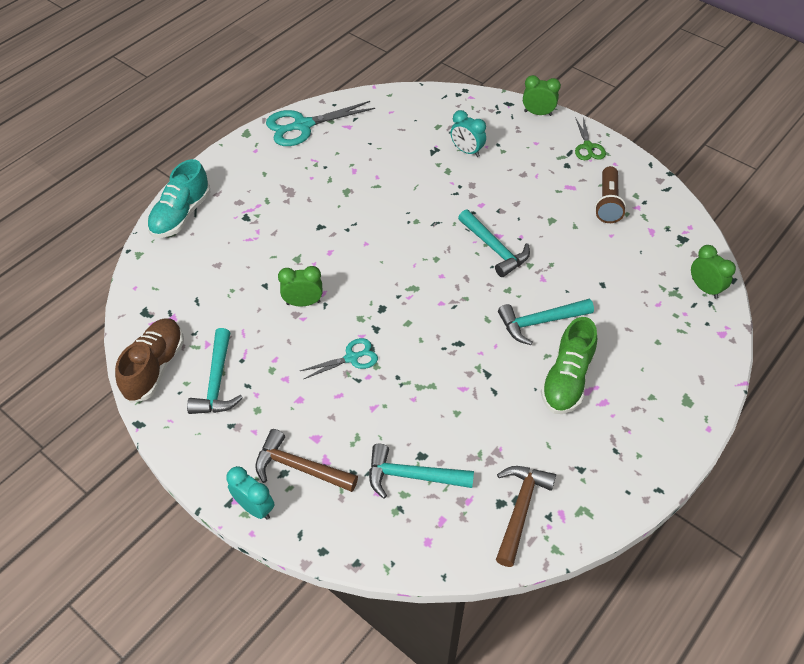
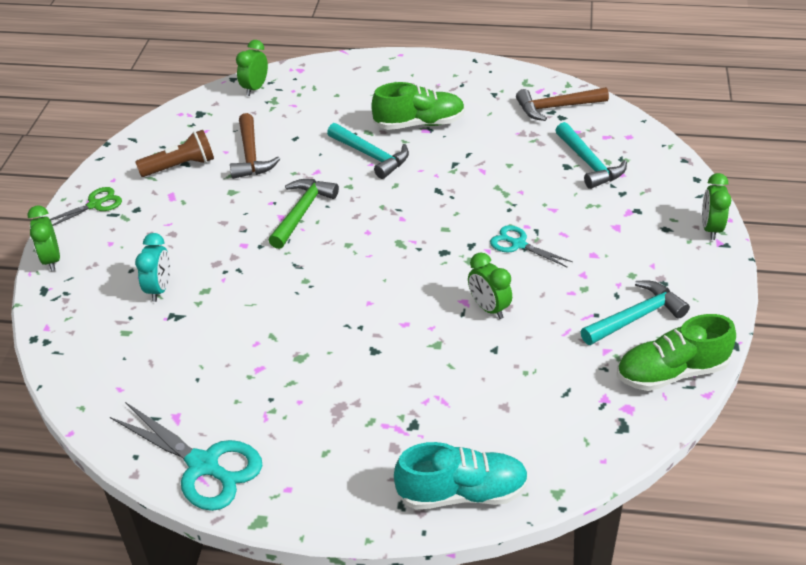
camera: 120 degrees left, 10 degrees down
brown shoe [115,318,184,403] -> green shoe [617,314,736,391]
turquoise clock [226,466,275,520] -> green clock [702,173,731,240]
brown hammer [255,429,358,492] -> brown hammer moved to [230,113,280,179]
turquoise hammer [458,209,530,277] -> green hammer [268,179,339,249]

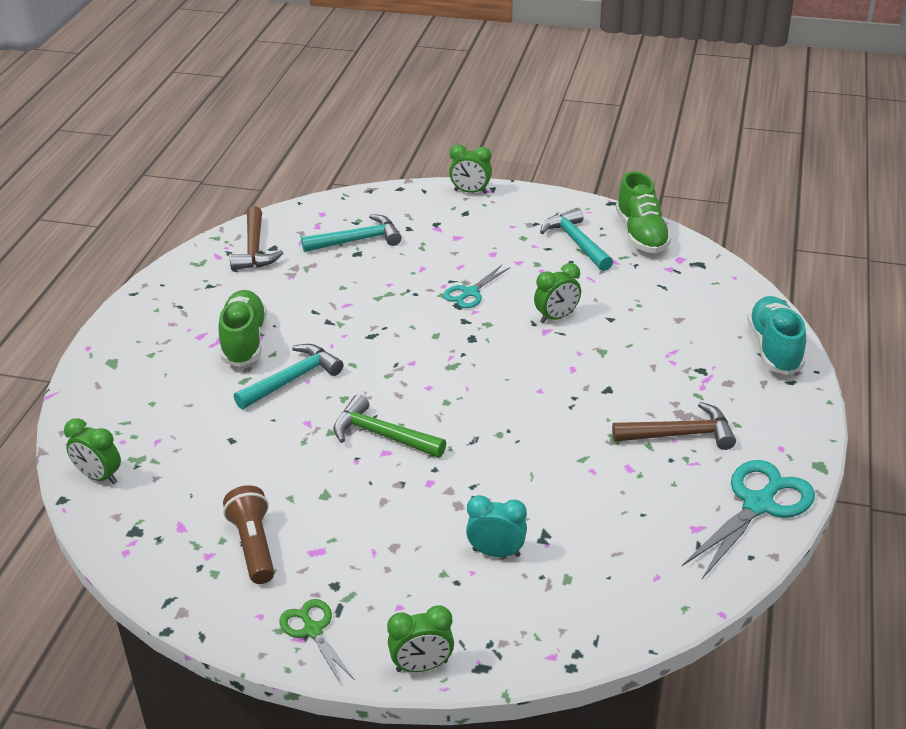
camera: 85 degrees left, 5 degrees down
brown hammer [230,113,280,179] -> brown hammer moved to [612,402,736,450]

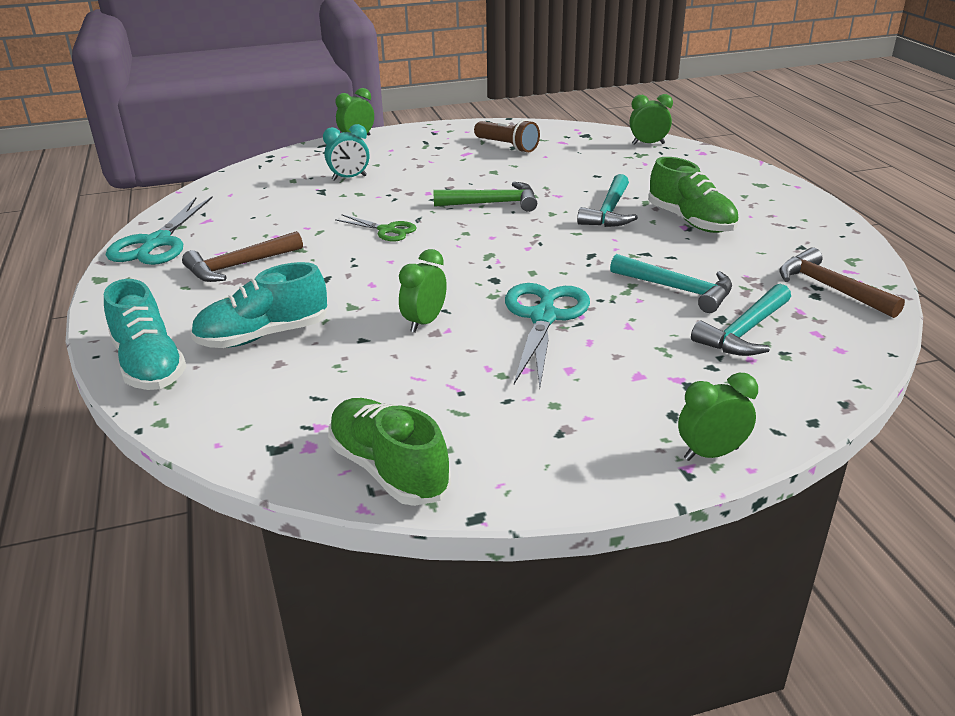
camera: 150 degrees right, 5 degrees down
green scissors [279,599,355,684] -> green scissors moved to [335,214,417,241]
turquoise scissors [443,265,510,308] -> turquoise scissors [505,283,590,388], size x1.74
turquoise hammer [540,208,613,271] -> turquoise hammer moved to [610,254,732,313]
none -> turquoise shoe [190,262,327,348]

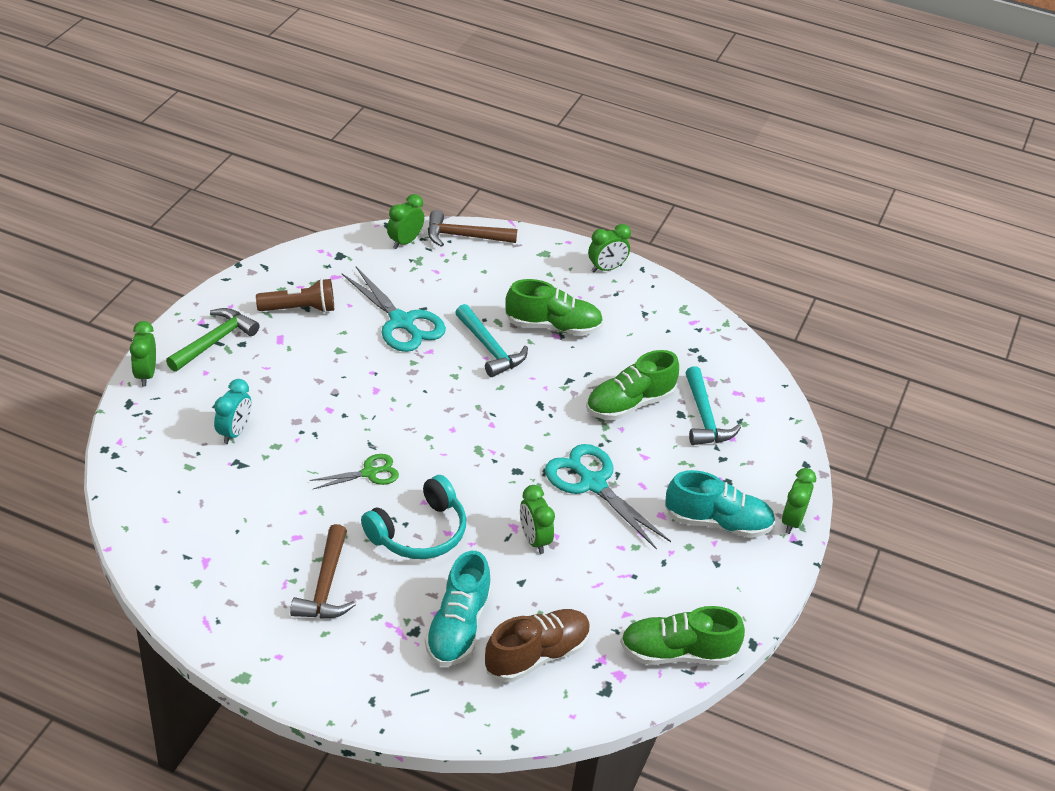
camera: 55 degrees left, 10 degrees up
turquoise shoe [104,279,187,390] -> turquoise shoe moved to [665,470,775,538]
turquoise scissors [106,197,213,265] -> turquoise scissors moved to [342,267,446,352]
green hammer [433,182,537,212] -> green hammer moved to [166,308,259,372]
turquoise hammer [610,254,732,313] -> green shoe [586,350,679,420]
brown hammer [779,247,905,318] -> brown hammer moved to [428,210,517,247]
none -> turquoise headphones [361,475,466,559]
none -> brown shoe [485,609,591,682]
none -> green clock [588,224,631,272]

